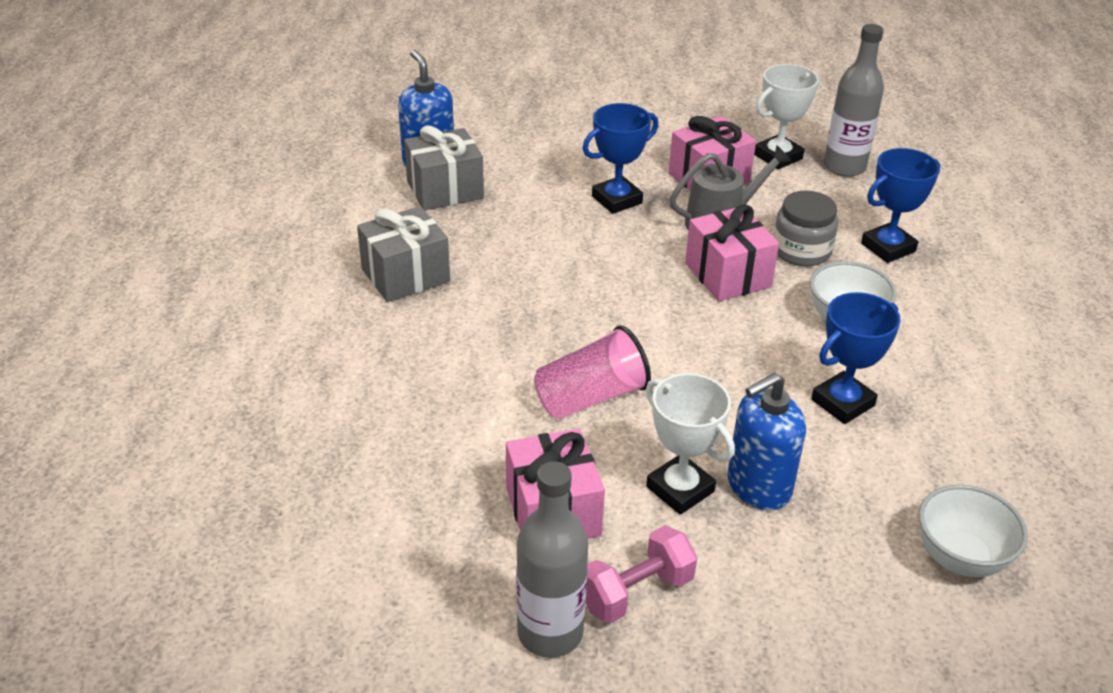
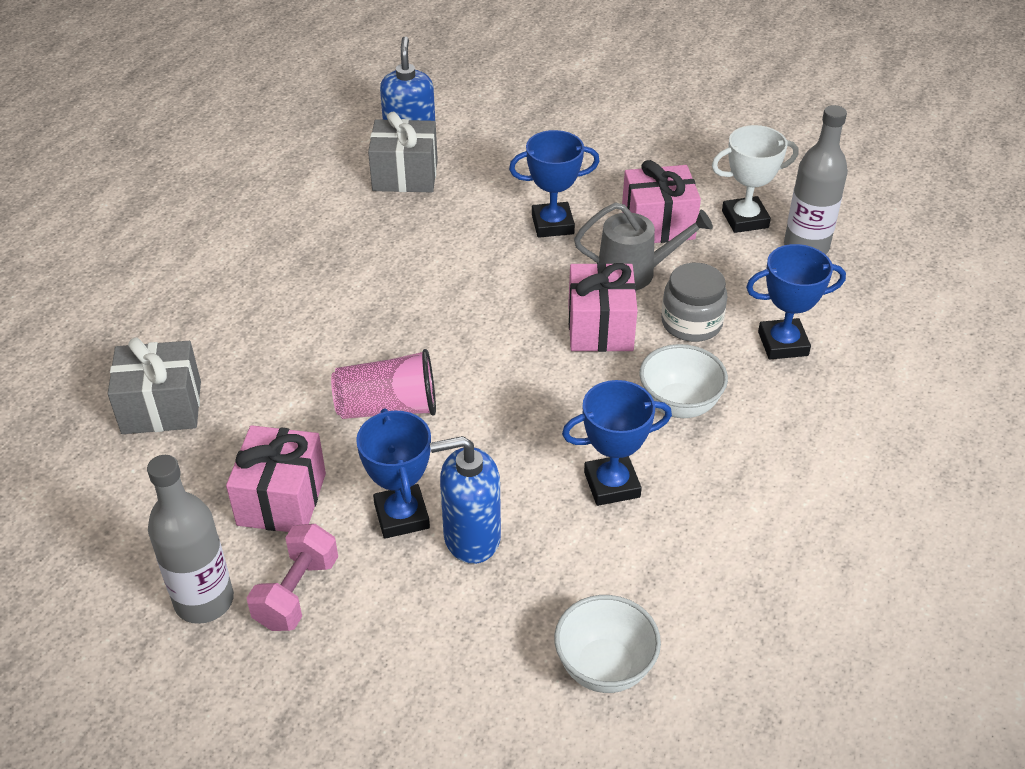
camera: 25 degrees right, 5 degrees up
grey gift [357,206,450,302] -> grey gift moved to [108,337,201,434]
pink dumbbell [586,525,697,623] -> pink dumbbell turned 60 degrees counterclockwise [247,524,338,631]
white trophy [646,373,735,515] -> blue trophy [356,408,431,539]

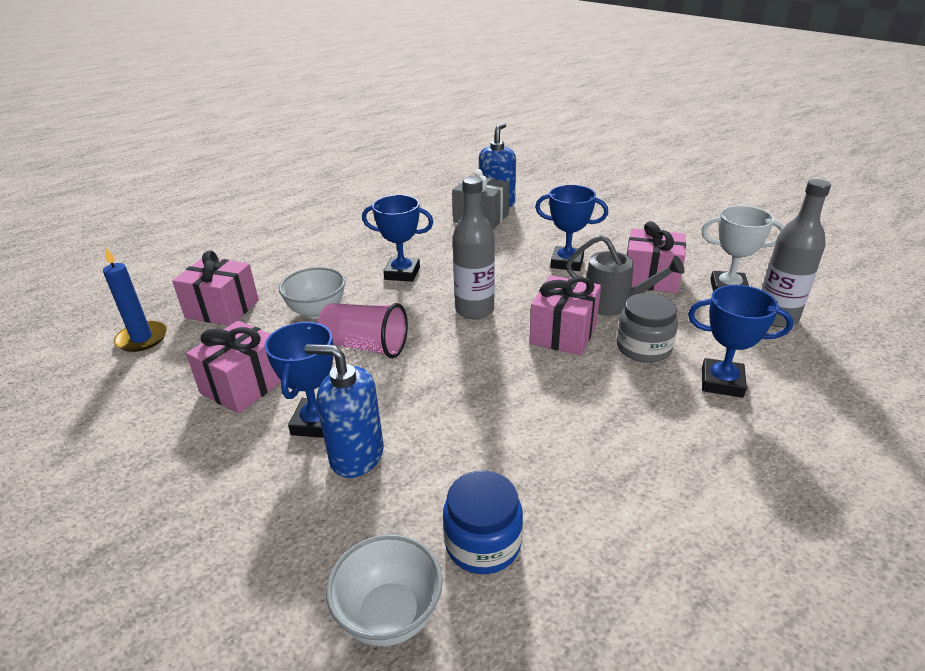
camera: 25 degrees right, 10 degrees down
grey gift [108,337,201,434] -> pink gift [172,250,259,326]
grey bottle [147,455,234,624] -> grey bottle moved to [452,176,495,319]
pink dumbbell [247,524,338,631] -> none
blue trophy [562,380,672,506] -> blue trophy moved to [362,195,434,282]
white bowl [640,344,728,418] -> white bowl moved to [279,267,346,319]
none -> blue candle [103,247,167,352]
none -> blue jar [443,470,523,574]

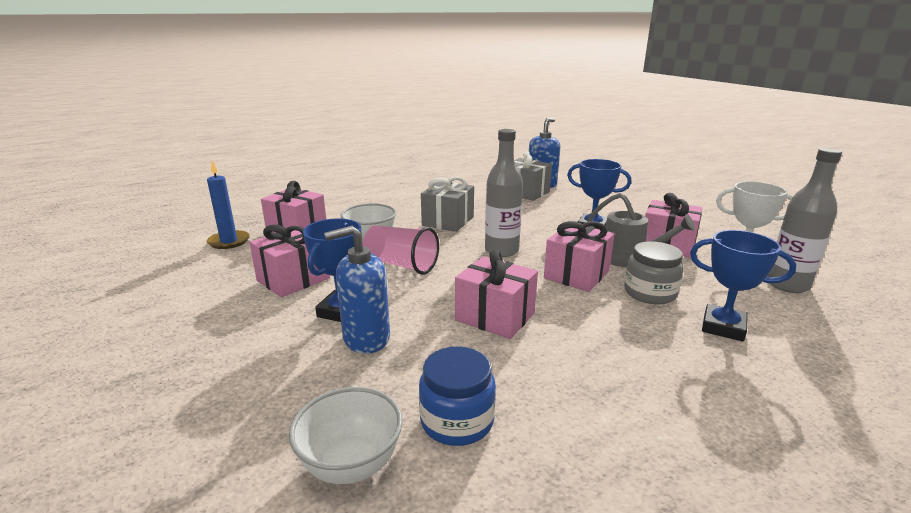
camera: 10 degrees right, 10 degrees down
blue soap dispenser [304,344,384,478] -> blue soap dispenser turned 45 degrees counterclockwise [324,226,390,354]
blue trophy [362,195,434,282] -> grey gift [421,177,474,232]
none -> pink gift [455,250,538,339]

